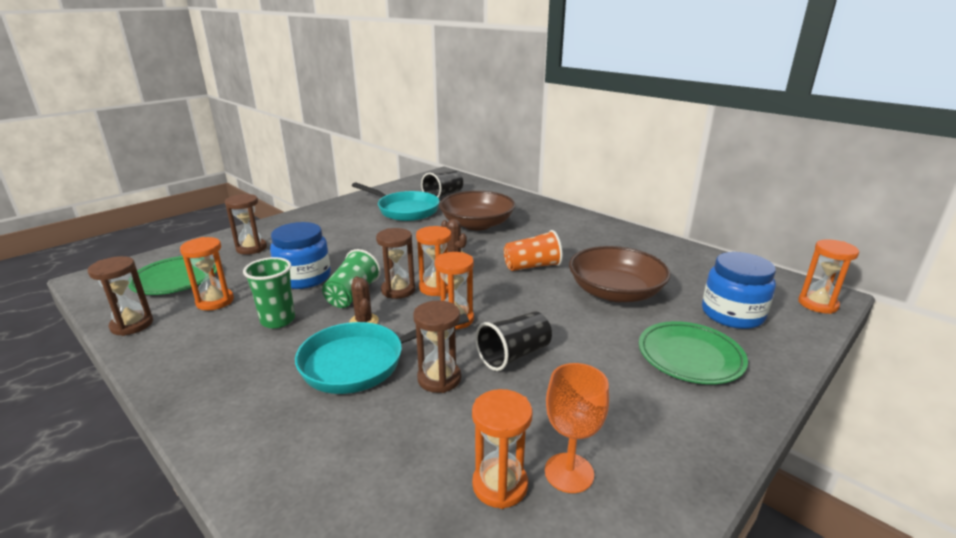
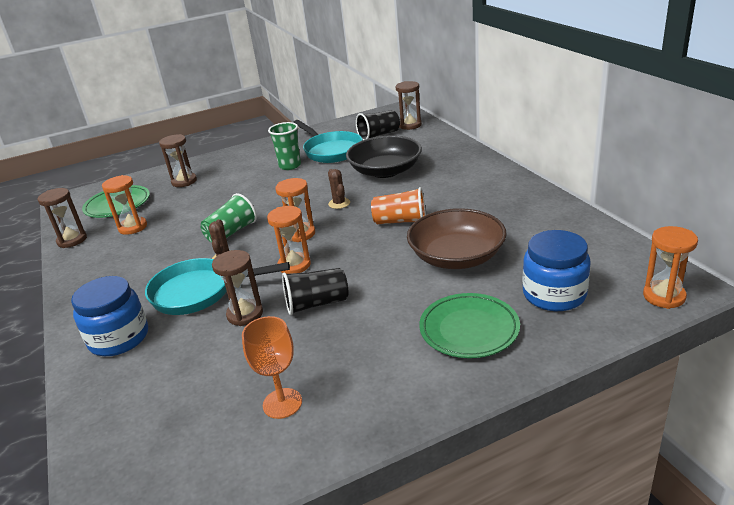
camera: 25 degrees right, 5 degrees up
green cup [243,257,295,328] -> green cup moved to [268,122,301,170]
blue jar [270,222,331,289] -> blue jar moved to [71,276,148,356]
brown hourglass [376,228,415,299] -> brown hourglass moved to [395,81,422,130]
brown bowl [439,191,515,230] -> black bowl [346,136,422,178]
orange hourglass [472,389,532,509] -> none

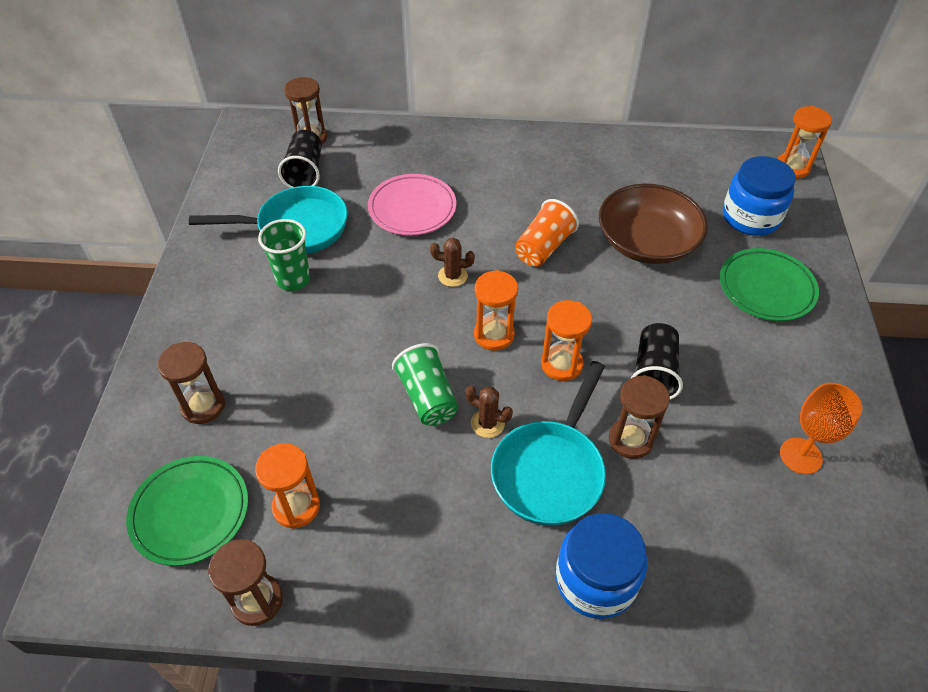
camera: 65 degrees left, 20 degrees up
black bowl [346,136,422,178] -> pink plate [368,174,456,235]

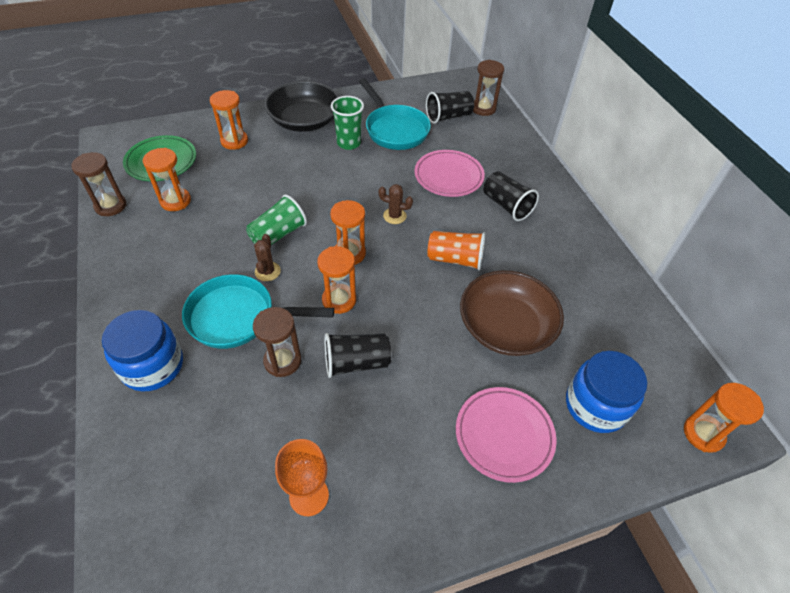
camera: 65 degrees right, 0 degrees up
brown hourglass [158,342,225,424] -> orange hourglass [210,90,248,150]
brown cactus [430,238,475,287] -> brown cactus turned 60 degrees counterclockwise [378,184,413,224]
green plate [720,248,819,321] -> pink plate [456,387,556,483]
none -> black bowl [264,81,339,132]
none -> black cup [483,171,539,221]

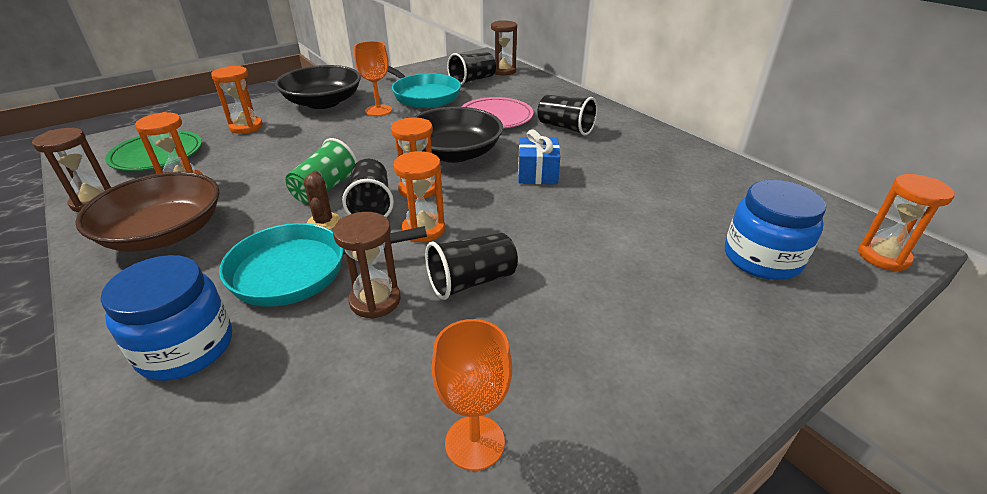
camera: 15 degrees left, 15 degrees down
green cup [331,96,364,150] -> orange goblet [354,41,392,116]
brown cactus [378,184,413,224] -> black bowl [412,107,503,163]
orange cup [427,231,485,271] -> blue gift [518,129,560,184]
pink plate [456,387,556,483] -> none
brown bowl [460,270,564,356] -> brown bowl moved to [75,172,220,252]
none -> black cup [342,159,394,217]

